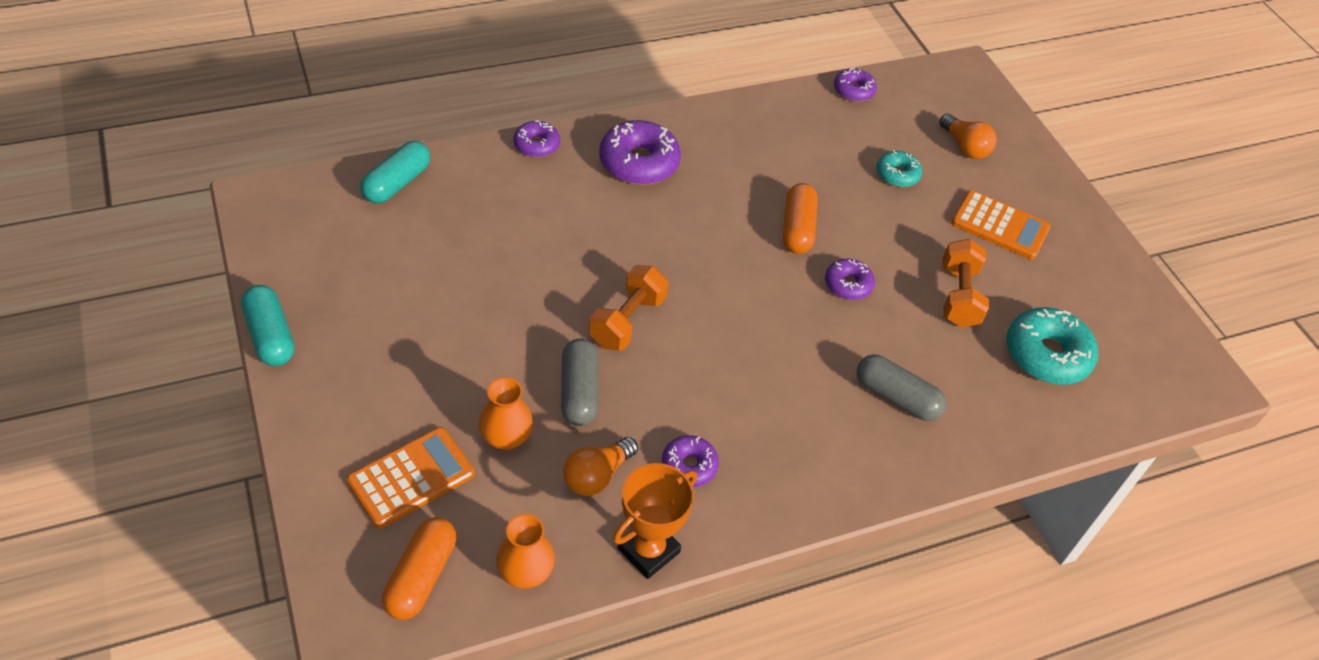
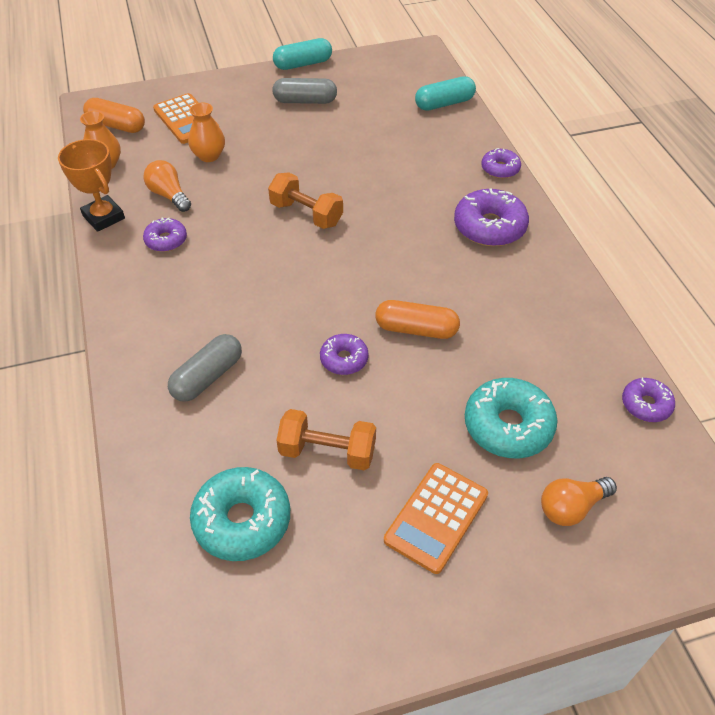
camera: 100 degrees right, 0 degrees up
turquoise capsule [360,141,430,204] -> turquoise capsule turned 60 degrees counterclockwise [415,76,476,111]
grey capsule [561,338,599,426] -> grey capsule moved to [272,78,337,104]
turquoise donut [876,150,922,187] -> turquoise donut [465,378,557,458], size x1.74

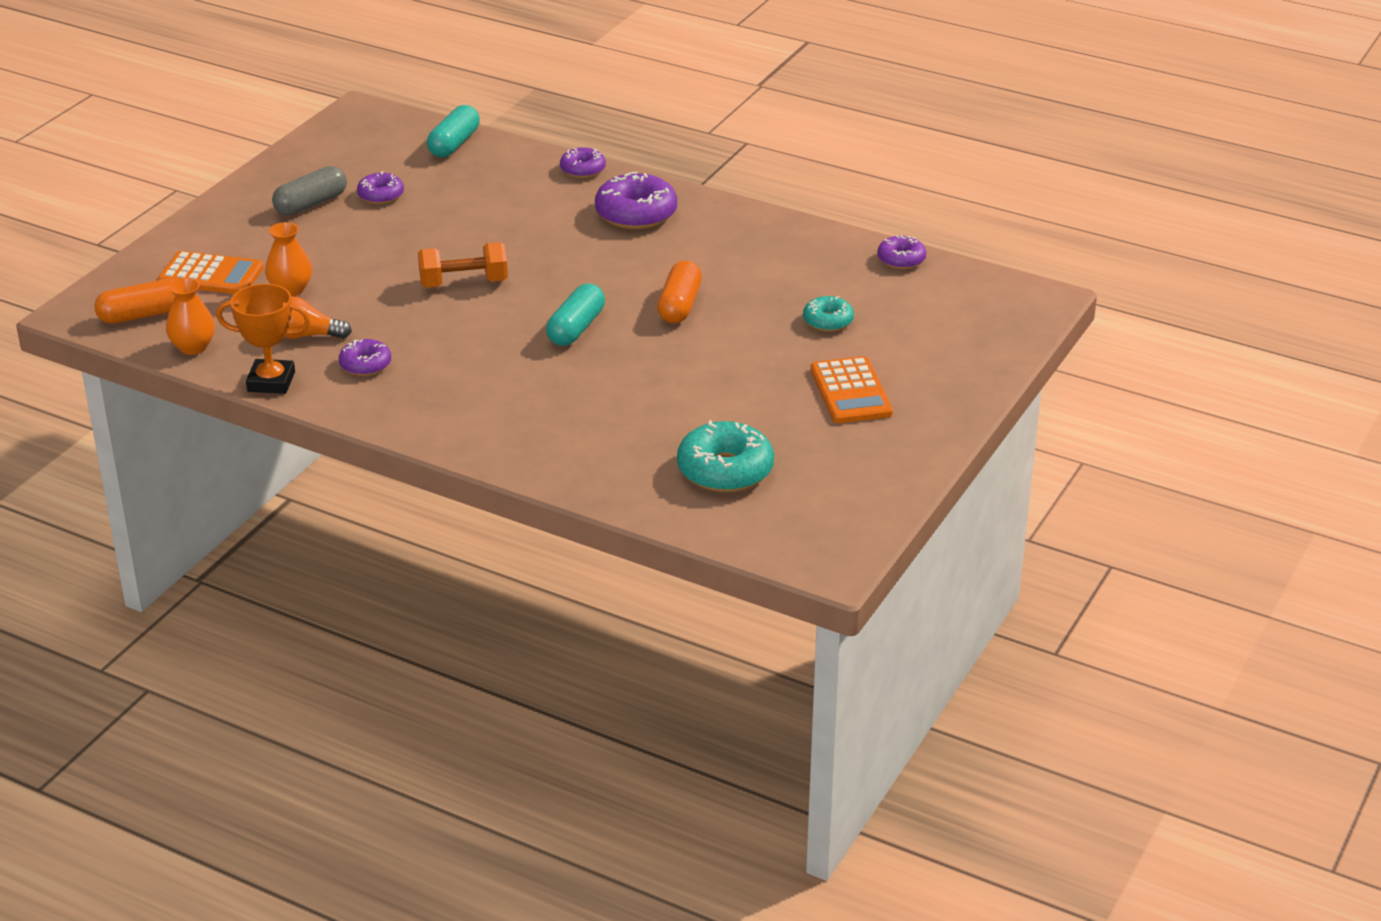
camera: 45 degrees left, 15 degrees down
grey capsule [168,334,242,402] -> none
turquoise capsule [273,38,332,70] -> turquoise capsule moved to [546,284,605,346]
orange dumbbell [276,409,376,471] -> none
purple donut [320,334,369,375] -> purple donut moved to [357,171,404,204]
orange capsule [375,300,460,339] -> orange capsule turned 45 degrees counterclockwise [657,261,702,324]
turquoise donut [465,378,557,458] -> turquoise donut [803,296,854,332], size x0.57
orange light bulb [541,477,617,526] -> none

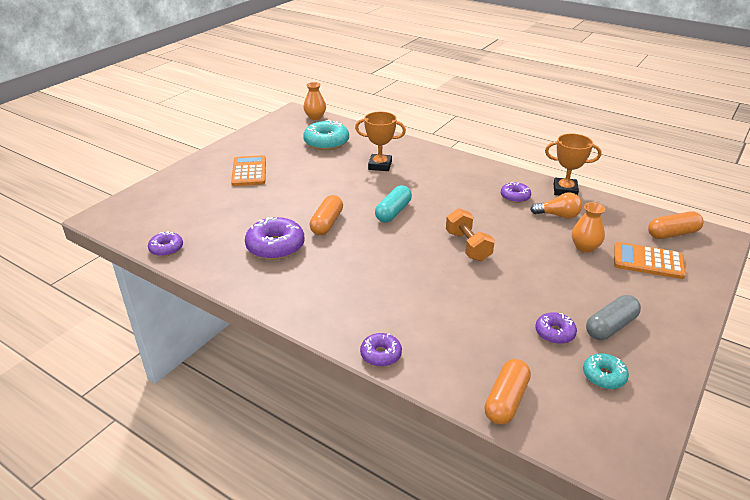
camera: 175 degrees left, 0 degrees up
orange vase [166,278,215,355] -> orange vase moved to [303,82,326,120]
orange dumbbell [418,242,508,288] -> orange dumbbell turned 75 degrees clockwise [446,208,495,261]
turquoise capsule [427,105,480,157] -> orange capsule [485,359,531,425]
purple donut [595,172,677,229] -> purple donut moved to [245,217,305,260]
turquoise donut [803,296,854,332] -> turquoise donut moved to [583,353,629,389]
none -> orange trophy [355,112,406,171]

